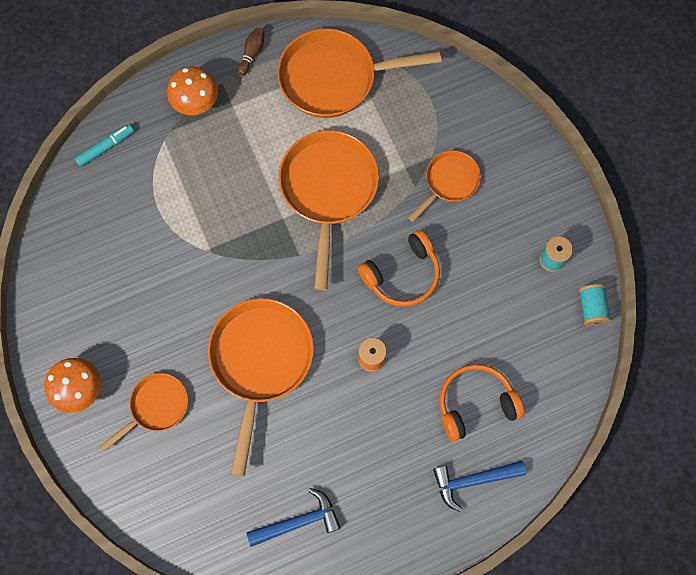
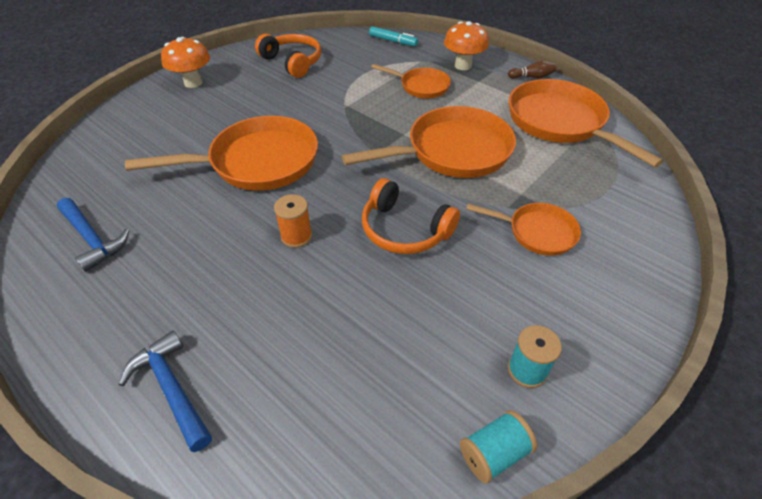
camera: 65 degrees right, 25 degrees down
orange pan [101,373,188,451] -> orange pan moved to [371,64,451,98]
orange headphones [440,364,524,442] -> orange headphones moved to [255,34,321,78]

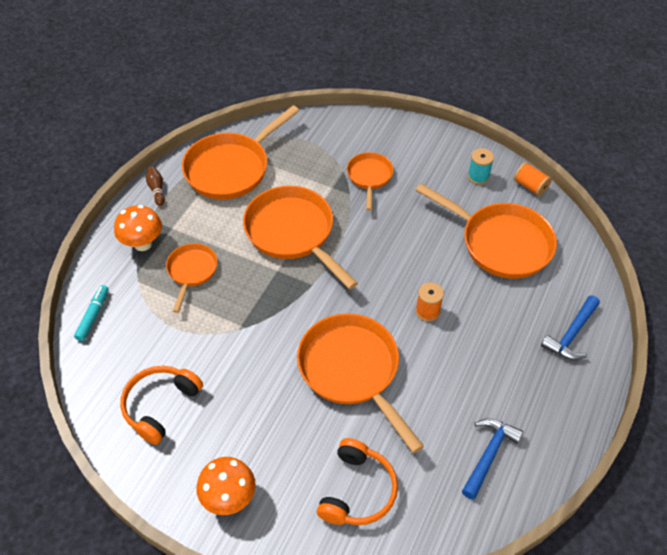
camera: 105 degrees left, 5 degrees up
orange headphones [362,178,460,254] -> orange headphones moved to [317,438,398,525]
turquoise spool [460,410,537,483] -> orange spool [514,162,552,196]
none -> orange pan [416,183,557,279]

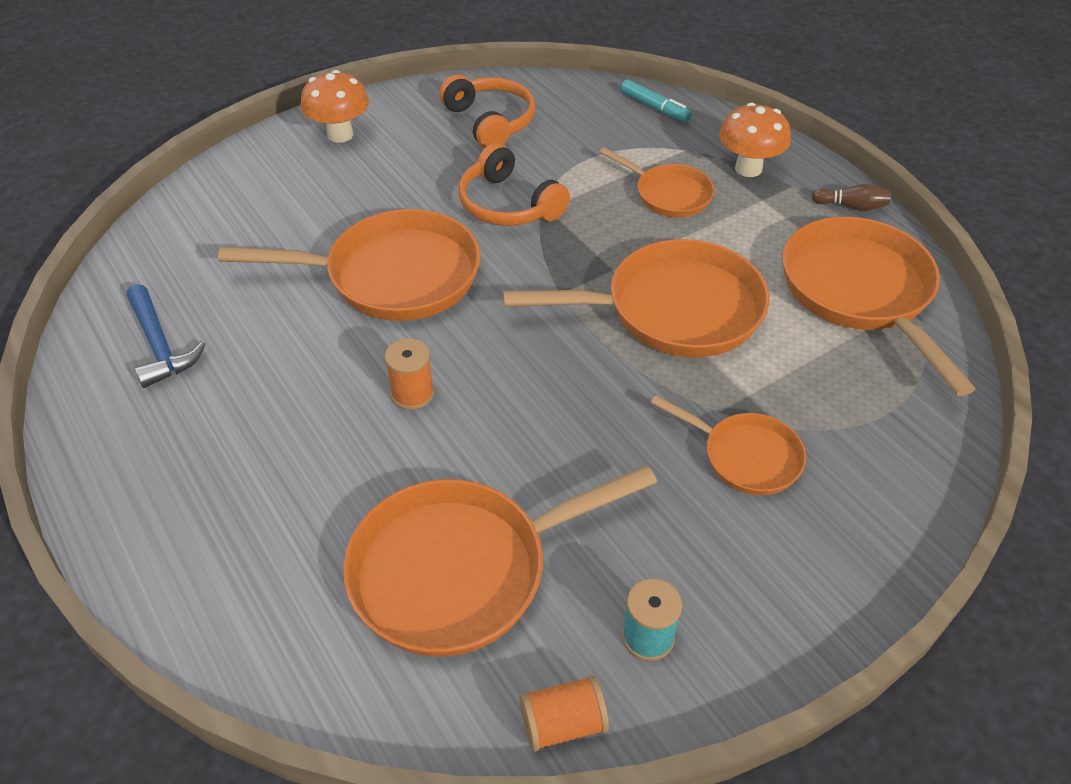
camera: 120 degrees right, 5 degrees down
orange headphones [317,438,398,525] -> orange headphones moved to [458,143,570,226]
blue hammer [541,295,600,360] -> none

